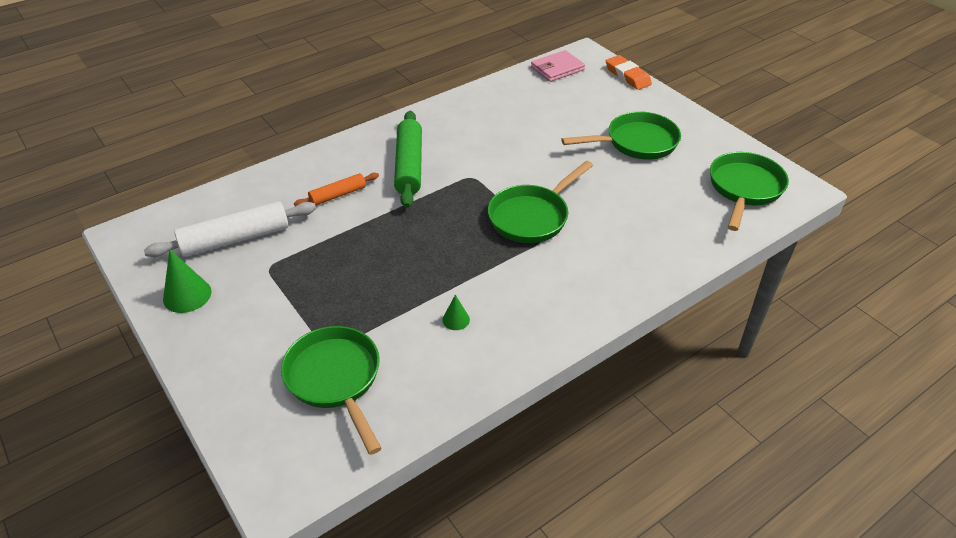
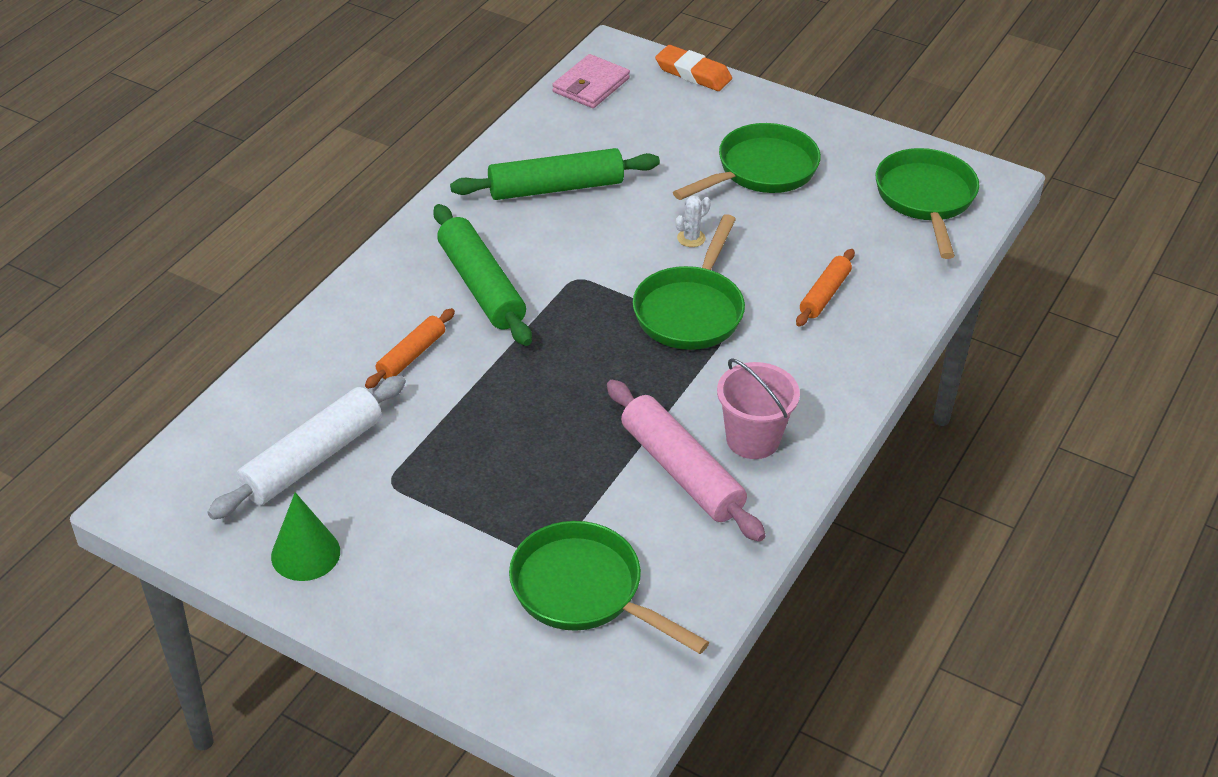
camera: 25 degrees left, 0 degrees up
green cone [442,295,470,330] -> pink rolling pin [607,380,766,542]
none -> green rolling pin [450,148,660,200]
none -> white cactus [676,196,711,247]
none -> pink bucket [717,358,800,459]
none -> orange rolling pin [796,249,855,326]

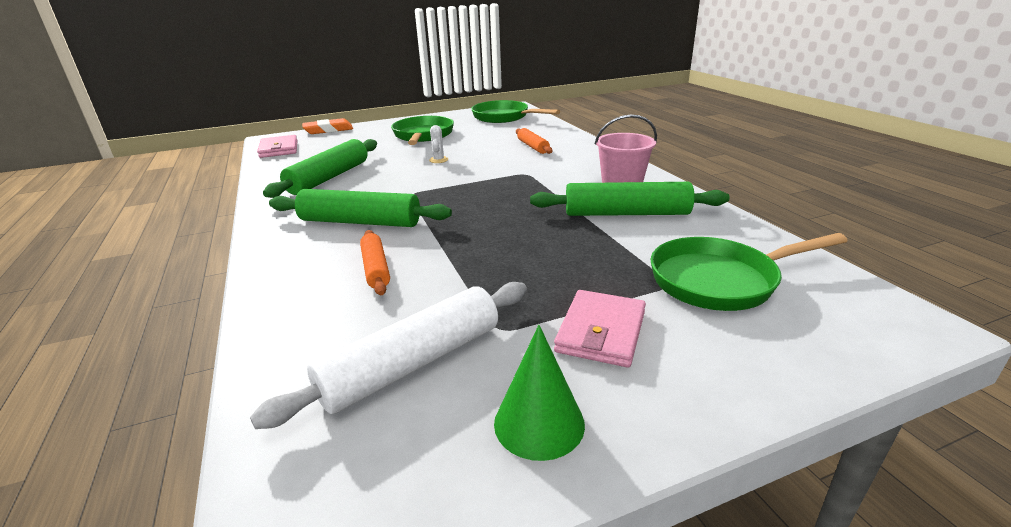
camera: 50 degrees left, 15 degrees down
white rolling pin [207,375,406,520] -> white rolling pin turned 60 degrees clockwise [250,282,527,429]
pink rolling pin [607,380,766,542] -> green rolling pin [530,182,730,216]
green pan [633,214,745,350] -> none
none -> pink wallet [554,290,646,367]

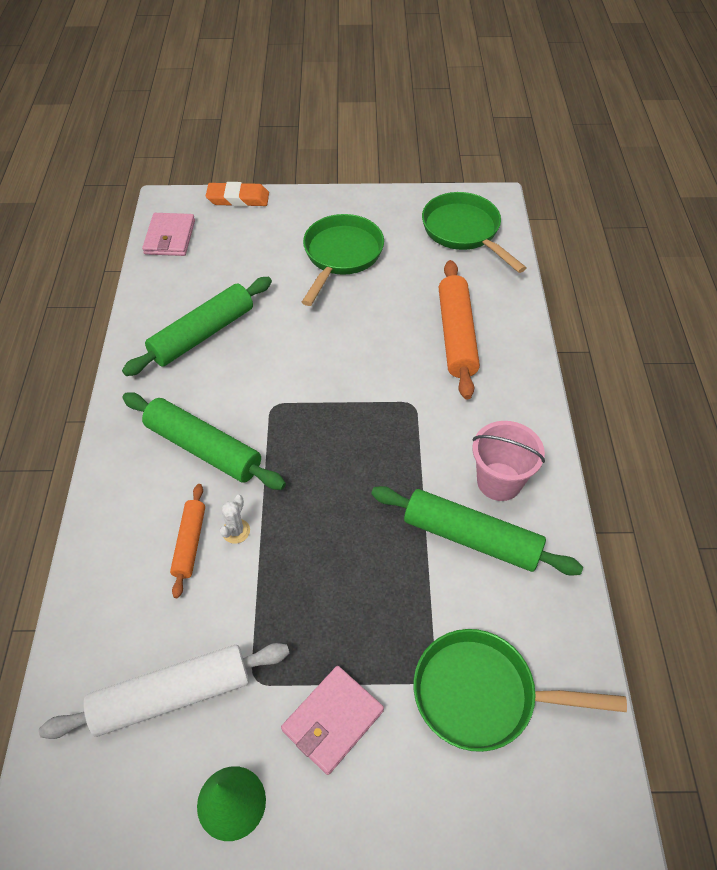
camera: 20 degrees right, 25 degrees up
white cactus [429,125,448,163] -> white cactus moved to [220,495,250,544]
orange rolling pin [516,128,553,154] -> orange rolling pin [439,260,480,399], size x1.75

